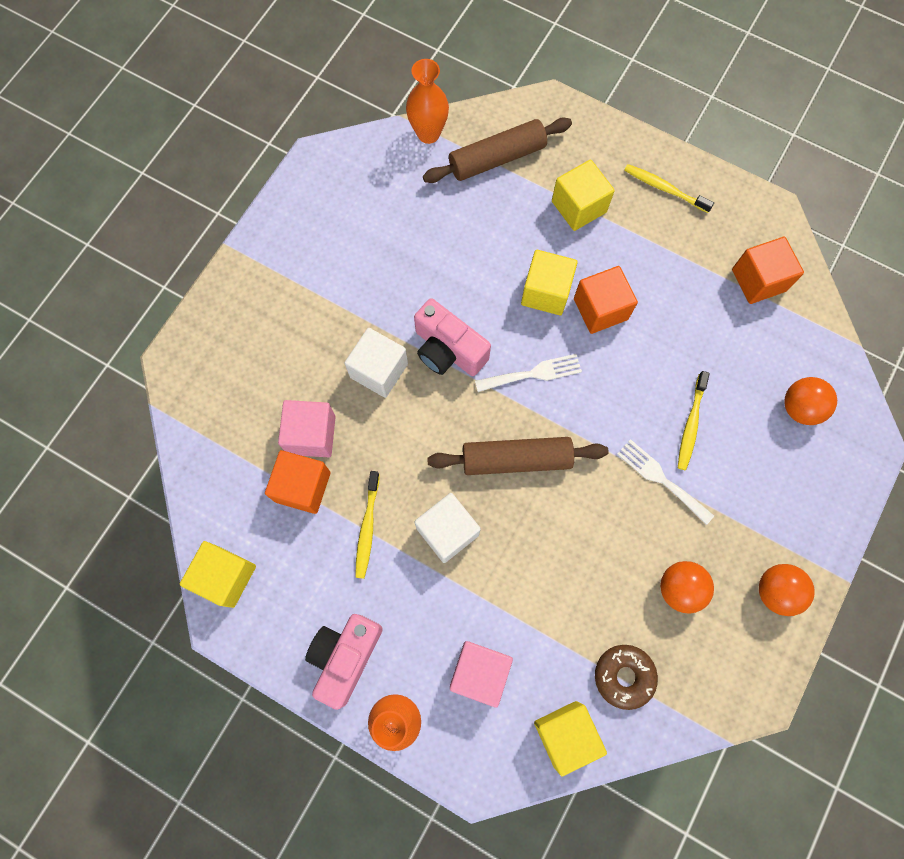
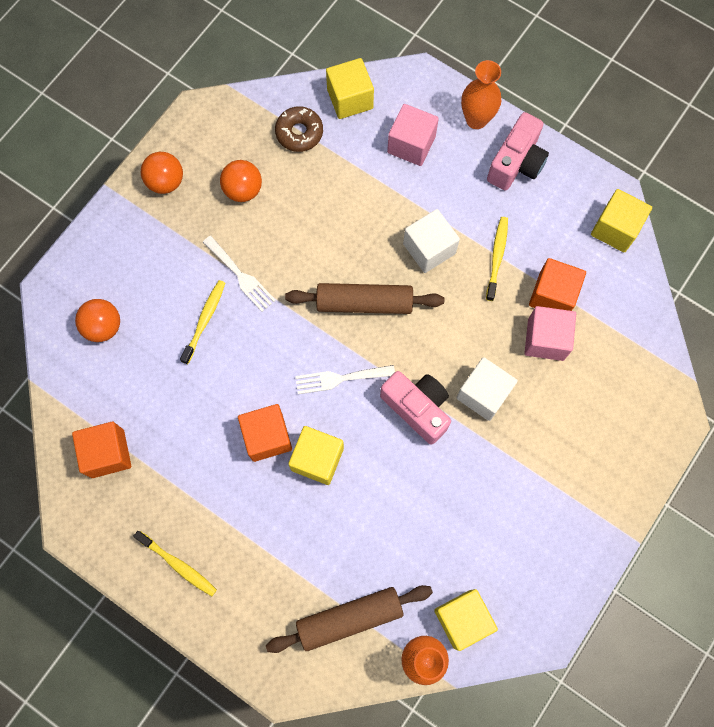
camera: 175 degrees left, 0 degrees up
yellow cube [552,160,615,231] -> yellow cube moved to [434,589,498,651]

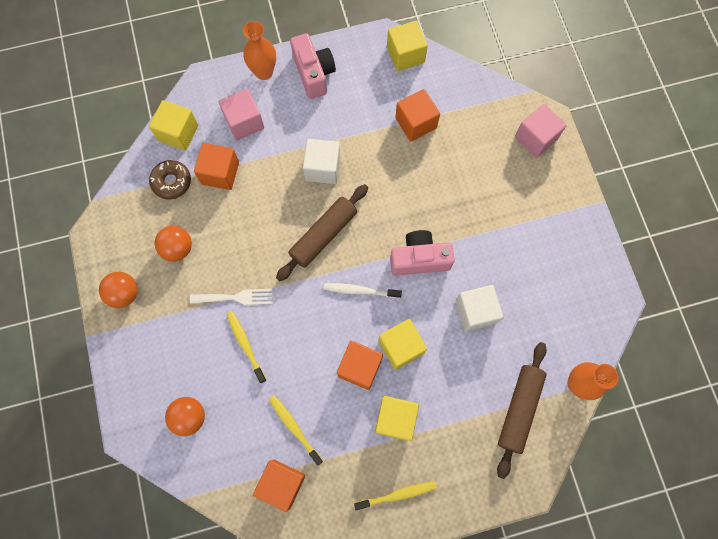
camera: 50 degrees left, 0 degrees up
white fork [295,365,395,394] -> white toothbrush [324,283,402,298]
yellow cube [434,589,498,651] -> yellow cube moved to [375,396,419,441]
white cube [456,357,518,421] -> white cube moved to [456,285,503,332]
yellow toothbrush [486,217,508,301] -> yellow toothbrush moved to [269,396,323,466]
pink cube [525,306,576,361] -> pink cube moved to [515,104,567,158]
none -> orange cube [194,143,239,190]

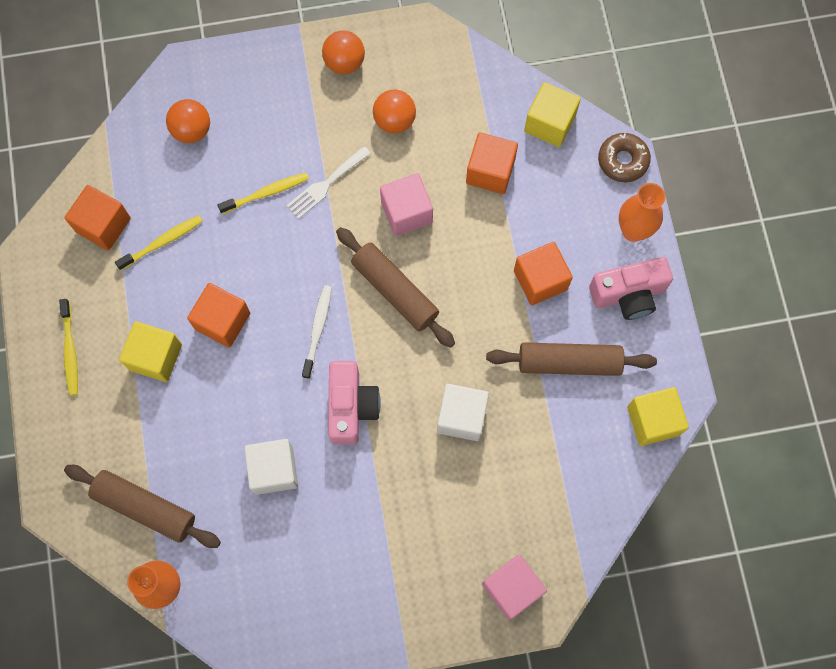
camera: 95 degrees right, 0 degrees up
brown donut [149,160,191,199] -> brown donut moved to [598,133,651,182]
white fork [190,289,273,305] -> white fork turned 45 degrees clockwise [286,146,371,219]
pink cube [219,89,264,140] -> pink cube moved to [380,173,433,236]
white cube [303,139,340,184] -> white cube moved to [437,384,489,441]
yellow cube [379,319,427,370] -> none
orange cube [395,89,440,142] -> orange cube moved to [514,242,573,305]
none -> brown rolling pin [486,342,657,376]

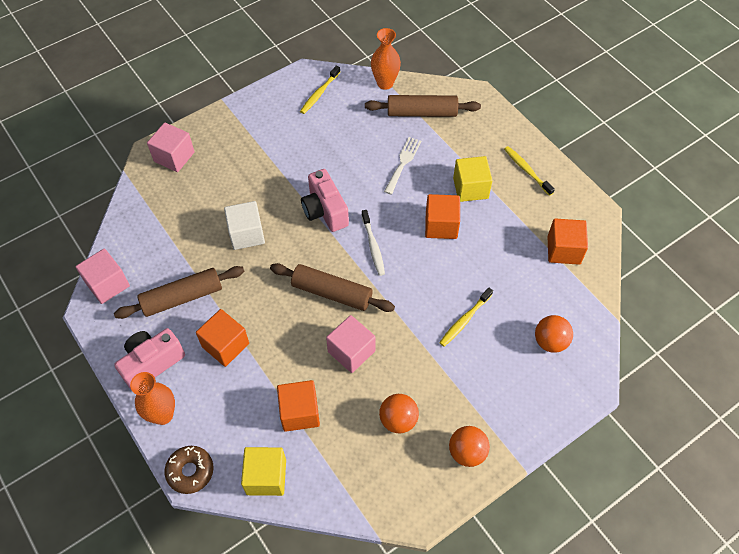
camera: 155 degrees right, 15 degrees down
yellow toothbrush [115,215,203,270] -> yellow toothbrush moved to [300,66,340,114]
white cube [244,439,298,495] -> none
white fork [286,146,371,219] -> white fork moved to [384,137,421,195]
yellow cube [627,387,689,446] -> pink cube [76,249,130,304]

